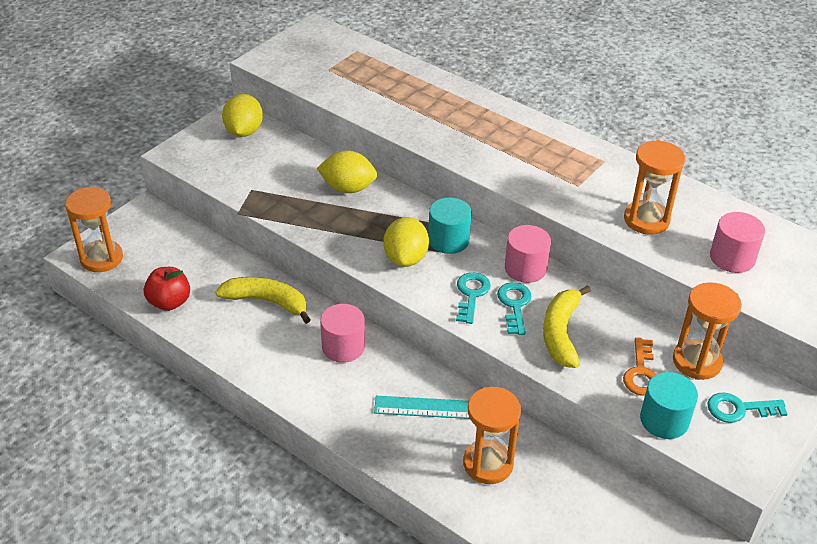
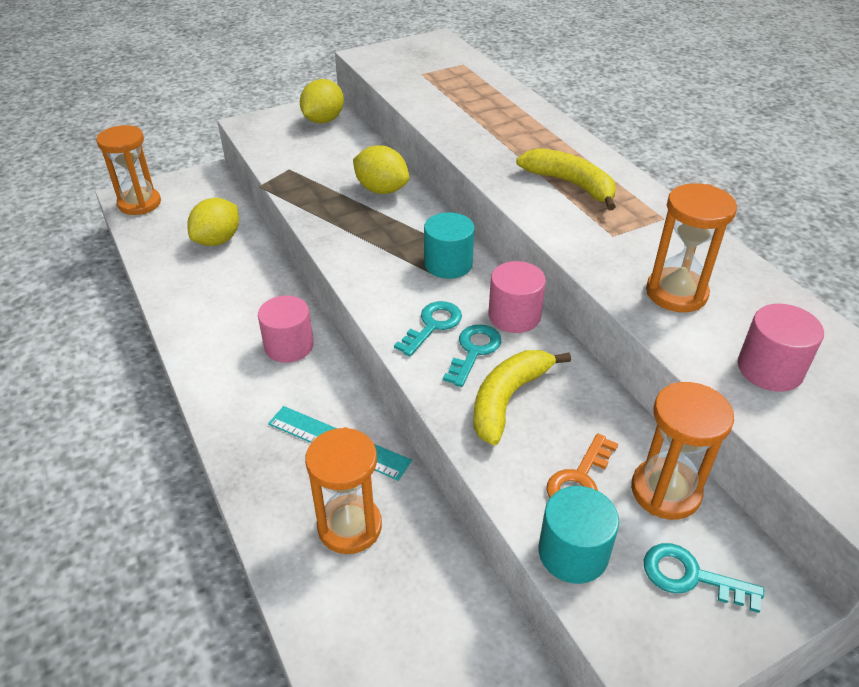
camera: 25 degrees right, 0 degrees up
red apple [144,267,190,311] -> none
yellow banana [216,277,311,324] -> yellow banana moved to [516,148,616,210]
yellow lemon [383,217,429,267] -> yellow lemon moved to [188,198,239,246]

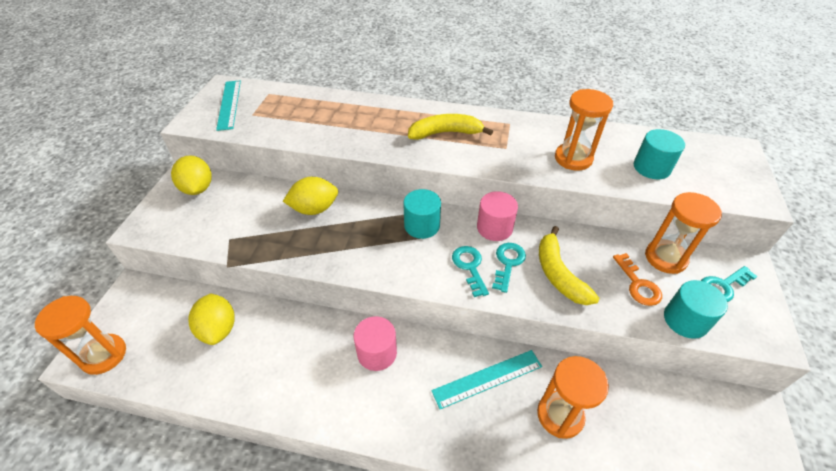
camera: 50 degrees left, 5 degrees up
turquoise key [443,324,501,387] -> turquoise key turned 45 degrees clockwise [492,243,526,293]
pink cylinder [738,304,824,392] -> turquoise cylinder [634,129,685,179]
none -> turquoise ruler [216,81,241,131]

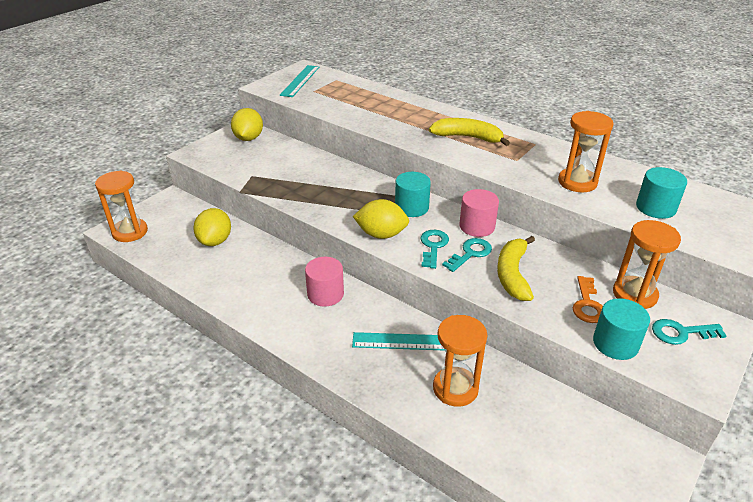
camera: 25 degrees right, 10 degrees down
yellow lemon [283,177,338,215] -> yellow lemon moved to [353,199,409,239]

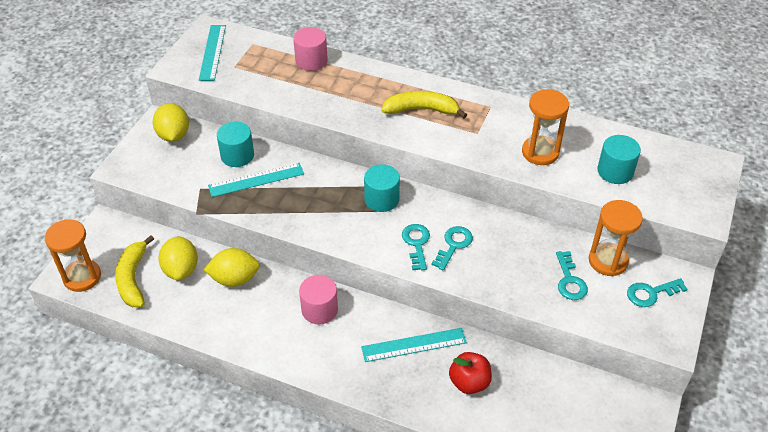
camera: 15 degrees left, 10 degrees up
yellow lemon [353,199,409,239] -> yellow lemon moved to [204,248,260,287]
orange hourglass [433,315,487,407] -> red apple [449,352,492,394]
pink cylinder [459,189,499,237] -> pink cylinder moved to [293,27,328,71]
yellow banana [497,236,535,301] -> yellow banana moved to [115,235,154,307]
orange key [573,276,603,323] -> turquoise key [556,251,588,300]
turquoise cylinder [593,298,650,360] -> turquoise cylinder moved to [217,122,254,167]
none -> turquoise ruler [208,163,304,197]

